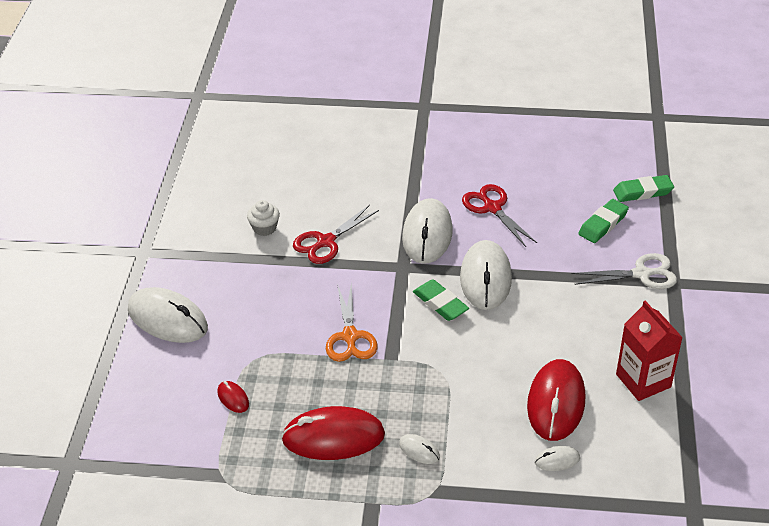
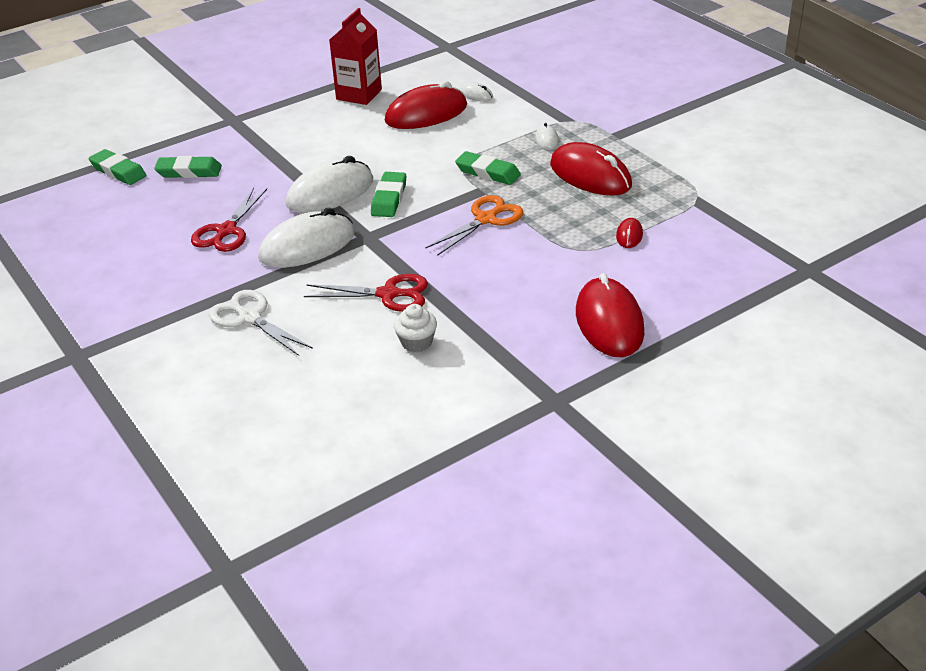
camera: 130 degrees left, 5 degrees down
white mouse [128,287,208,343] -> red mouse [576,273,644,357]
white scissors [572,253,677,289] -> white scissors moved to [209,290,313,356]
none -> green eraser [455,151,521,185]

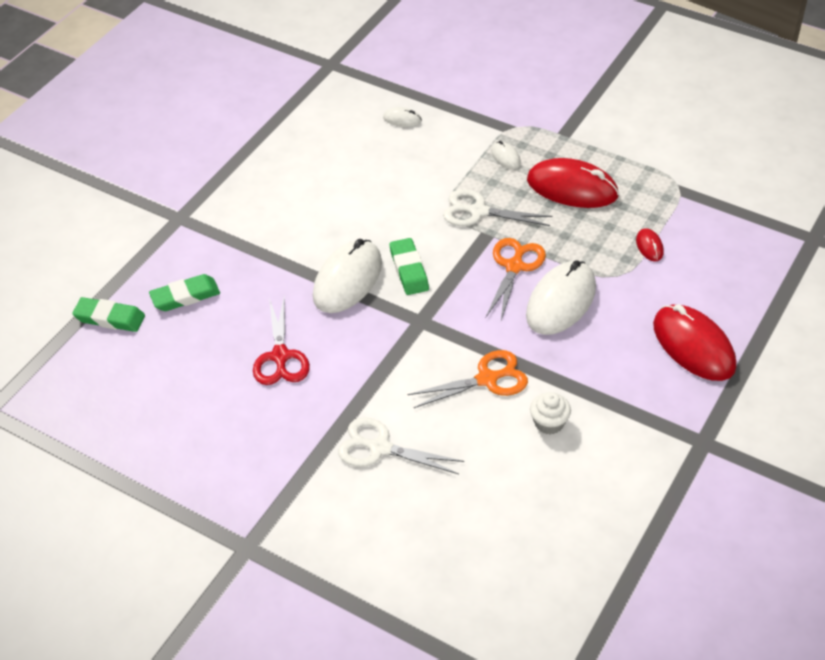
camera: 25 degrees left, 10 degrees up
white mouse [258,208,355,268] -> white mouse moved to [526,260,596,335]
red scissors [304,274,428,312] -> orange scissors [408,350,528,408]
red carton [329,8,382,105] -> none
red mouse [385,81,467,129] -> none
green eraser [455,151,521,185] -> white scissors [443,189,552,226]

